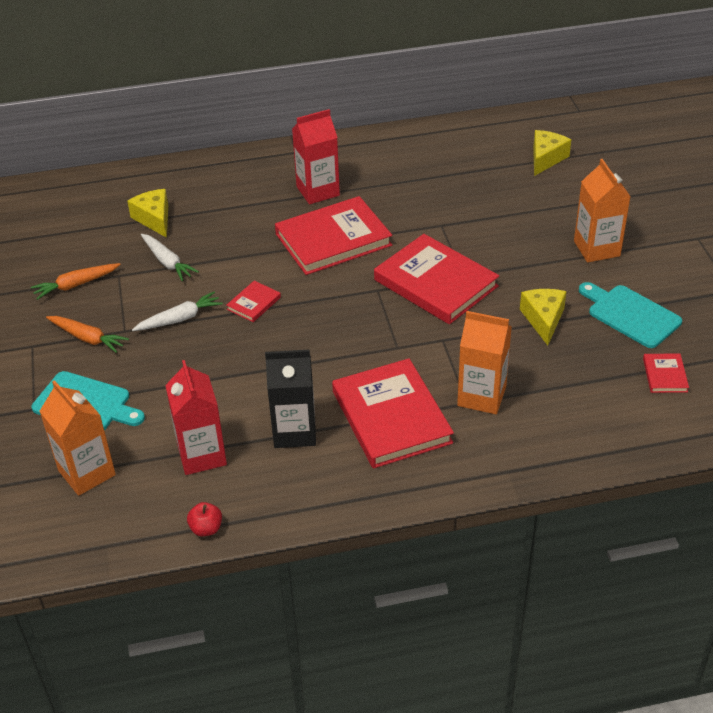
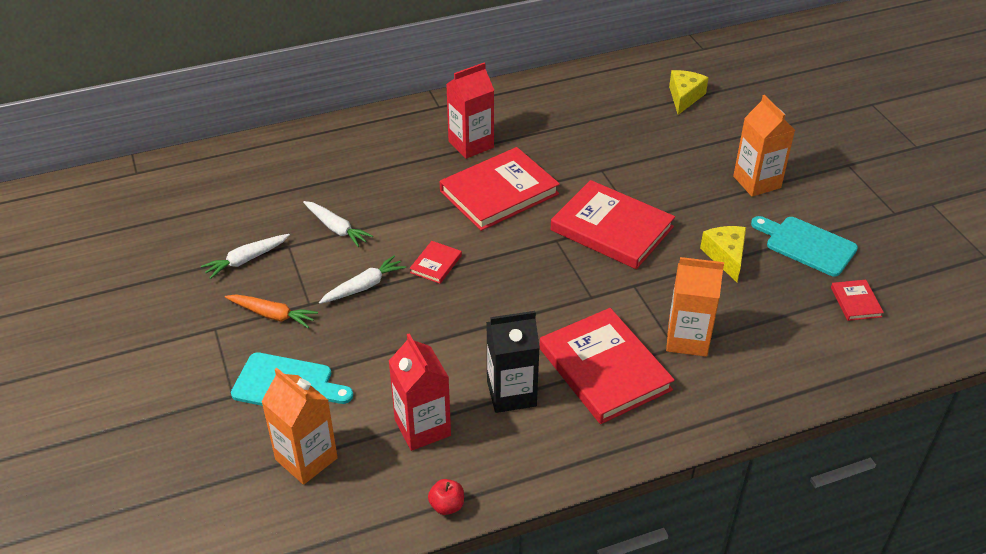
camera: 10 degrees left, 0 degrees up
orange carrot [31,263,121,300] -> white carrot [201,234,290,279]
yellow cheese [127,189,168,238] -> none

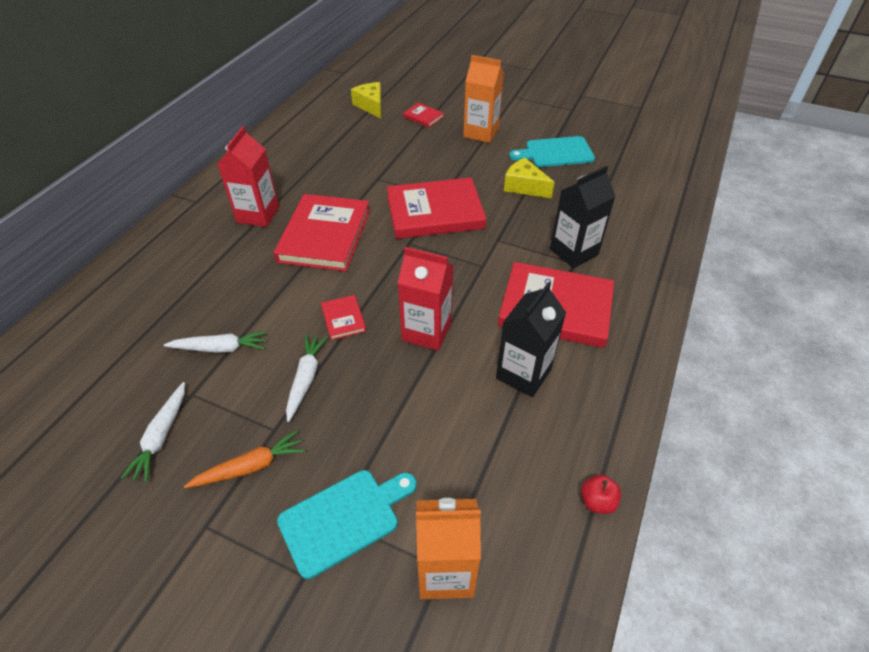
camera: 45 degrees left, 5 degrees up
red carton [389,333,451,451] -> red carton moved to [398,247,453,351]
orange carton [666,257,724,357] -> black carton [550,166,616,268]
red book [831,280,884,321] -> red book moved to [403,103,444,127]

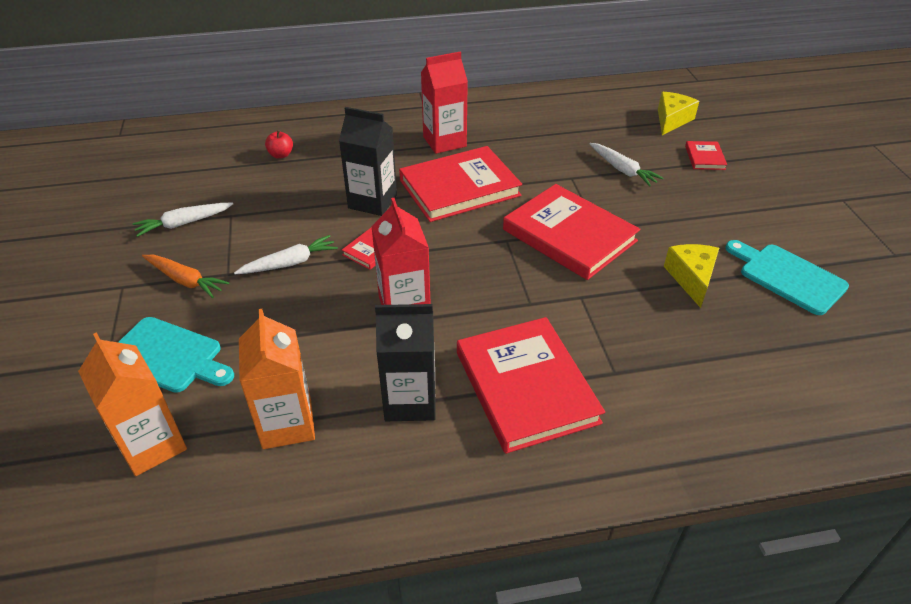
camera: 55 degrees right, 5 degrees down
white carrot [164,331,267,353] -> white carrot moved to [589,143,663,186]
orange carton [463,55,504,143] -> orange carton moved to [239,309,315,449]
black carton [550,166,616,268] -> black carton moved to [339,107,397,216]
red apple [581,474,621,514] -> red apple moved to [265,130,293,159]

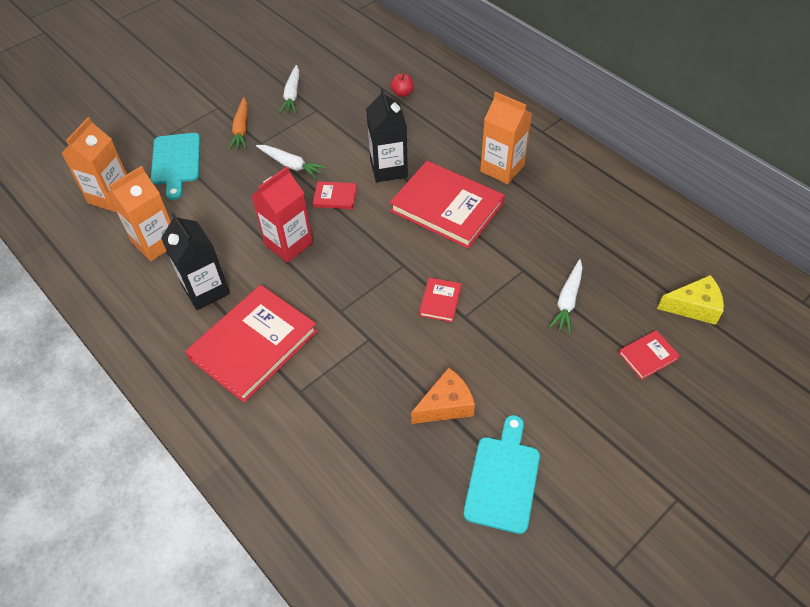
camera: 60 degrees right, 10 degrees up
white carrot [133,203,233,237] -> white carrot turned 120 degrees counterclockwise [279,65,299,114]
red carton [421,51,468,154] -> orange carton [480,92,532,184]
red book [503,184,640,280] -> red book [419,278,462,322], size x0.44
yellow cheese [664,244,719,308] -> orange cheese [411,368,475,424]

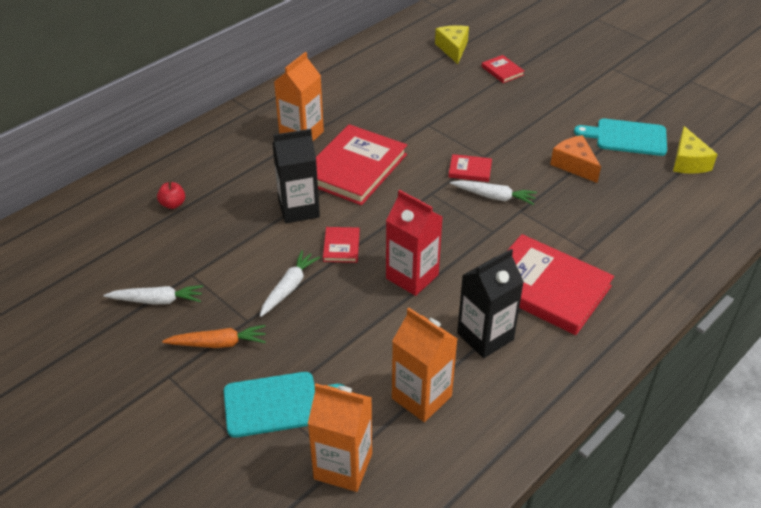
camera: 95 degrees left, 10 degrees down
white carrot [549,259,583,334] -> white carrot moved to [450,180,537,205]
none -> yellow cheese [673,126,718,174]

